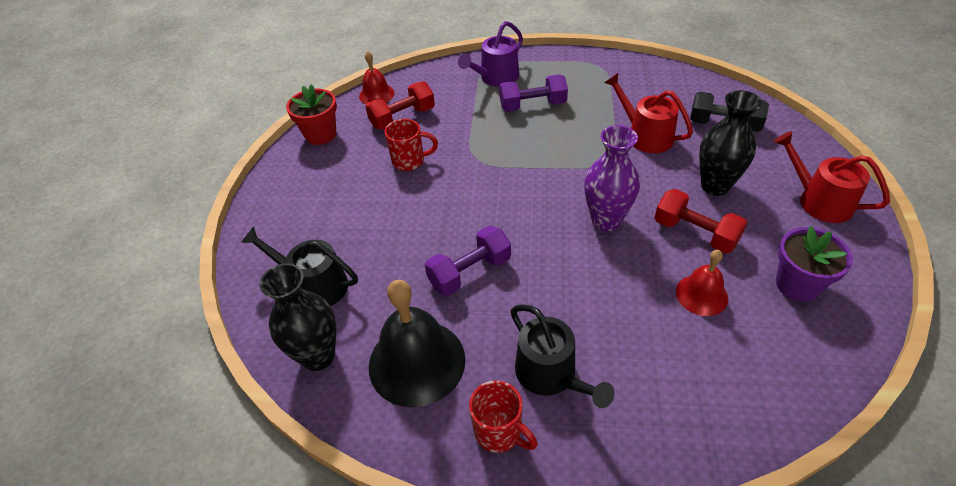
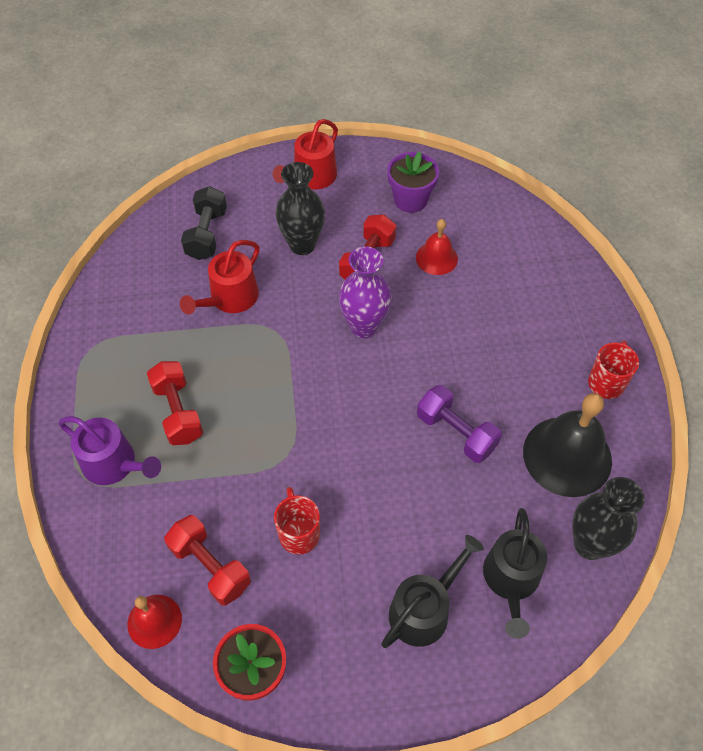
camera: 105 degrees left, 10 degrees up
purple dumbbell [499,74,568,112] -> red dumbbell [147,361,203,445]
black watering can [511,304,614,408] -> black watering can moved to [381,535,484,648]

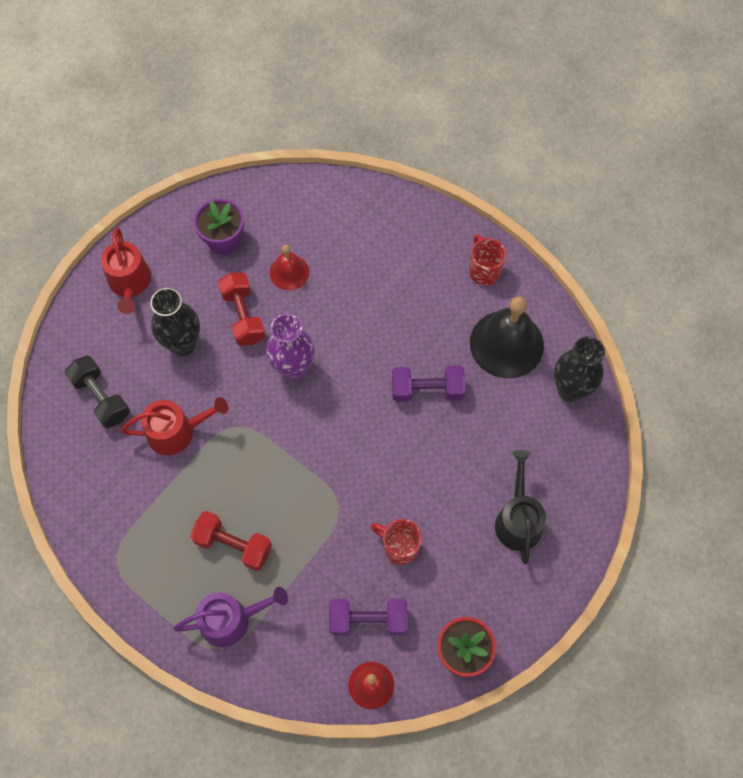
camera: 45 degrees left, 10 degrees up
red dumbbell [164,515,251,606] -> purple dumbbell [329,599,408,635]
red watering can [180,240,259,314] -> red watering can turned 90 degrees counterclockwise [121,397,228,455]
black watering can [483,508,547,639] -> none

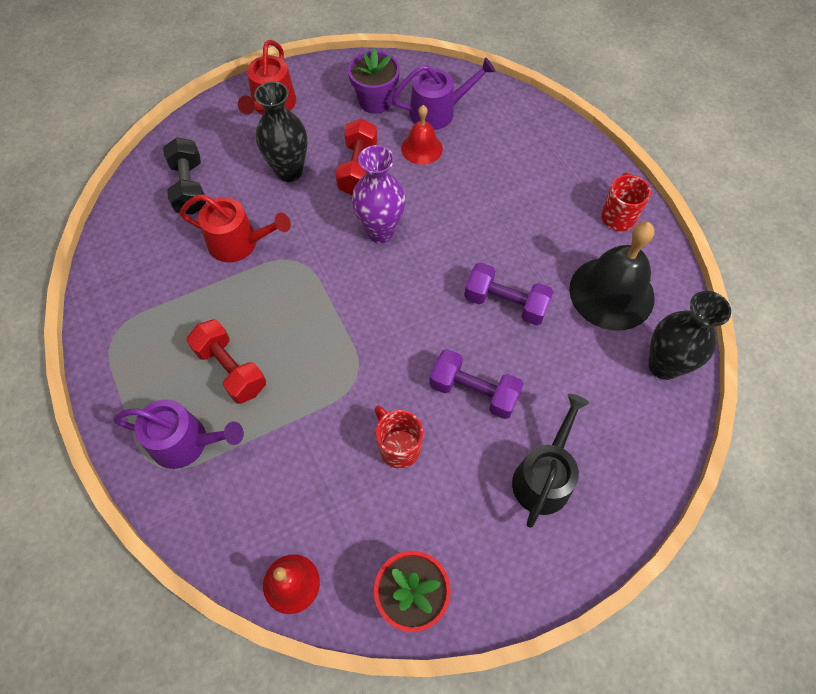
camera: 25 degrees right, 5 degrees down
purple dumbbell [329,599,408,635] -> purple dumbbell moved to [429,349,524,419]
none -> purple watering can [392,57,496,130]

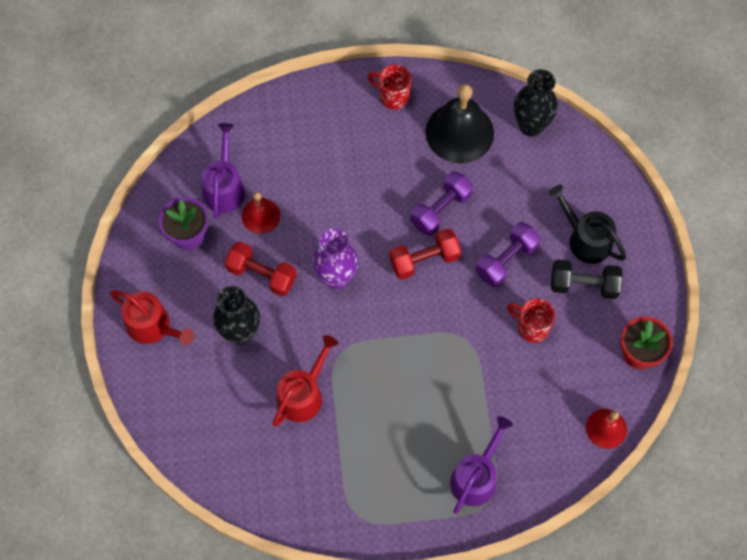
camera: 70 degrees left, 5 degrees up
black dumbbell [163,137,206,215] -> black dumbbell moved to [551,260,623,299]
red dumbbell [186,319,266,404] -> red dumbbell moved to [389,229,461,280]
red mug [374,405,423,469] -> red mug turned 45 degrees clockwise [507,299,555,343]

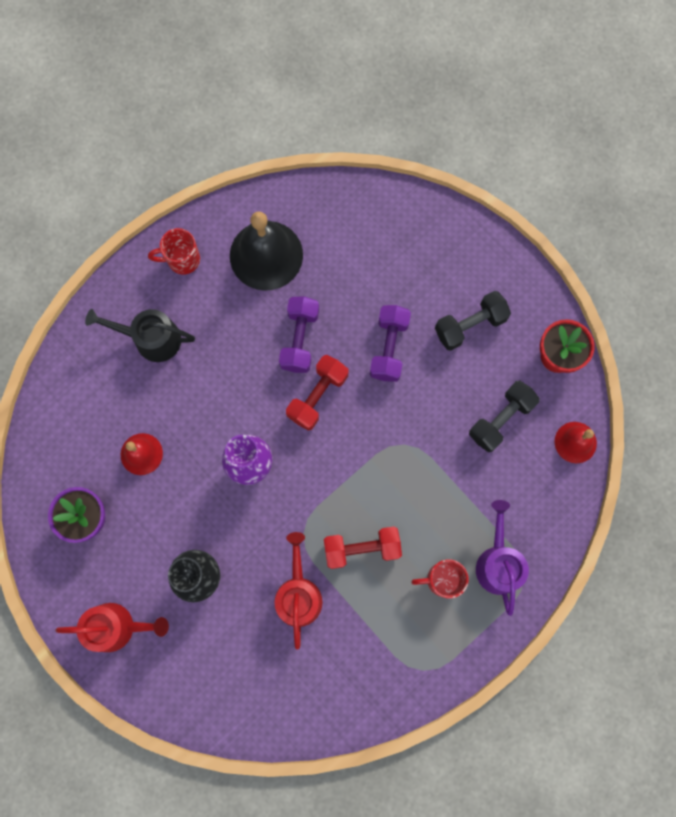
camera: 35 degrees left, 10 degrees up
purple watering can [201,123,245,219] -> none
red dumbbell [225,241,297,297] -> red dumbbell moved to [324,527,402,569]
red mug [507,299,555,343] -> red mug moved to [411,559,468,599]
black vase [514,69,558,137] -> none
black watering can [548,185,626,264] -> black watering can moved to [85,309,195,362]
none -> black dumbbell [469,380,540,452]

